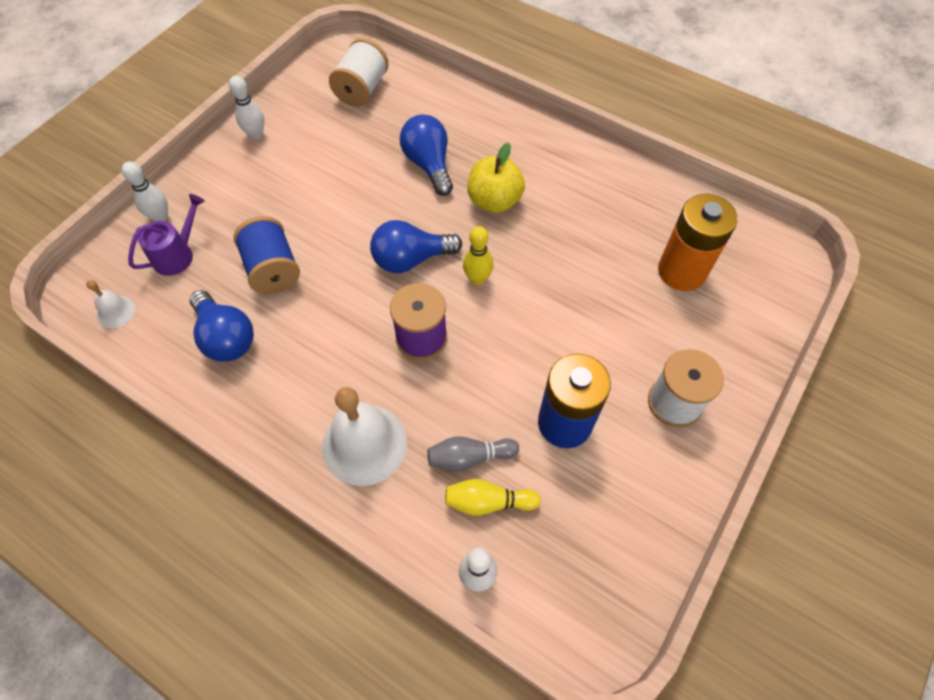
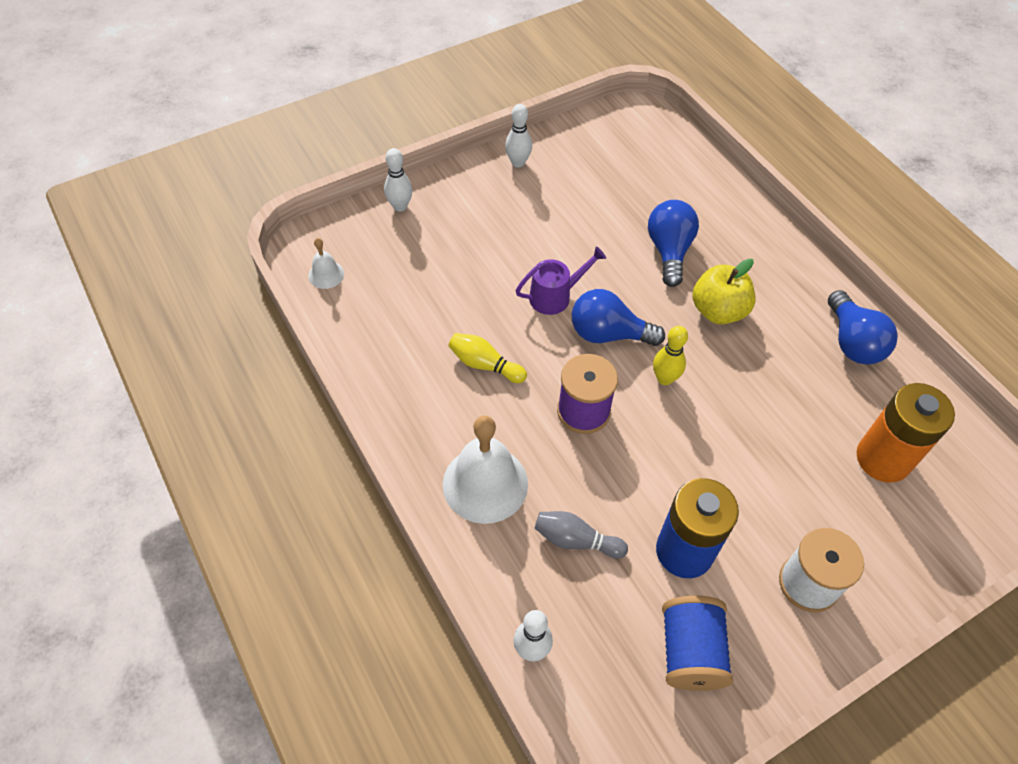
camera: 25 degrees right, 5 degrees down
purple watering can [128,194,205,276] -> purple watering can moved to [515,246,606,315]
blue light bulb [190,290,254,362] -> blue light bulb moved to [828,290,898,365]
blue spool [233,216,300,294] -> blue spool moved to [662,596,733,691]
white spool [329,38,389,107] -> none
yellow bowling pin [445,479,541,516] -> yellow bowling pin moved to [448,333,527,383]

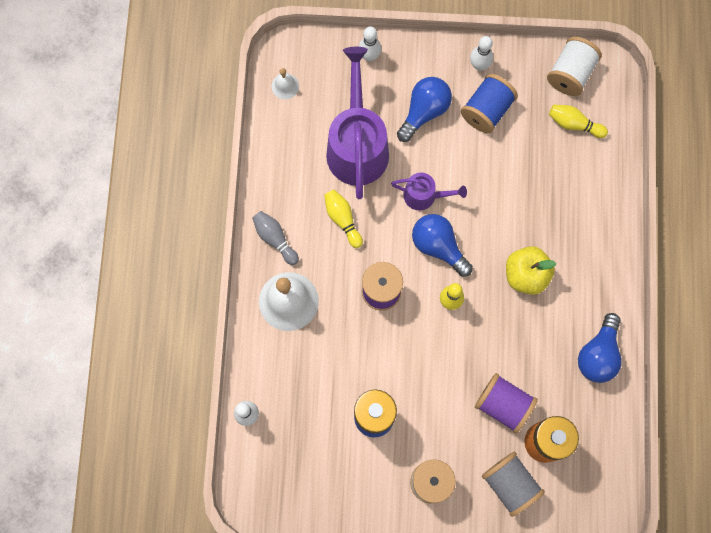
camera: 35 degrees right, 20 degrees up
grey bowling pin [534,511,628,559] -> grey bowling pin moved to [252,211,299,265]
blue light bulb [648,200,699,287] -> blue light bulb moved to [397,77,452,142]
blue spool [662,596,733,691] -> blue spool moved to [461,74,518,134]
none -> purple watering can [326,47,389,199]
none -> purple spool [475,373,538,433]
none -> grey spool [482,452,545,517]
none -> white spool [547,37,602,96]
none -> yellow bowling pin [549,105,608,138]

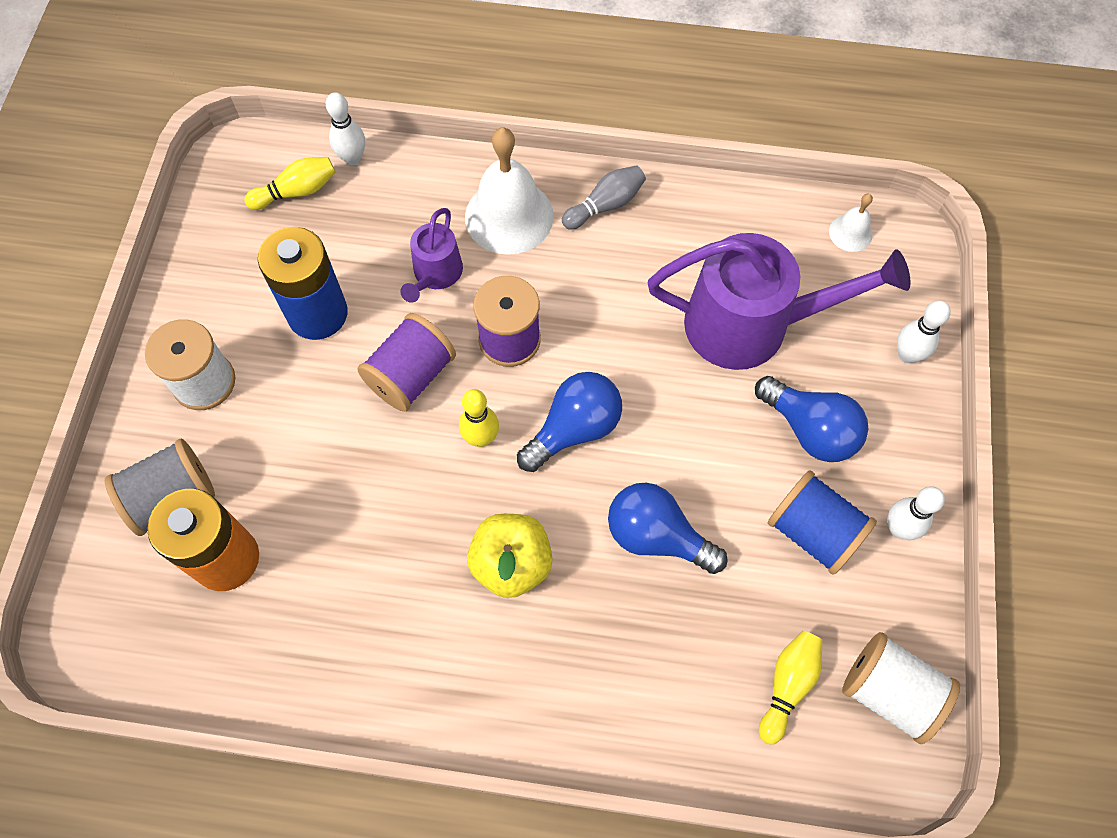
camera: 95 degrees right, 10 degrees down
yellow bowling pin [324,190,363,248] -> yellow bowling pin moved to [244,157,336,210]
purple watering can [391,172,467,210] -> purple watering can moved to [400,208,463,303]
purple spool [475,373,538,433] -> purple spool moved to [357,313,456,412]
blue light bulb [578,313,622,383] -> blue light bulb moved to [608,483,728,574]

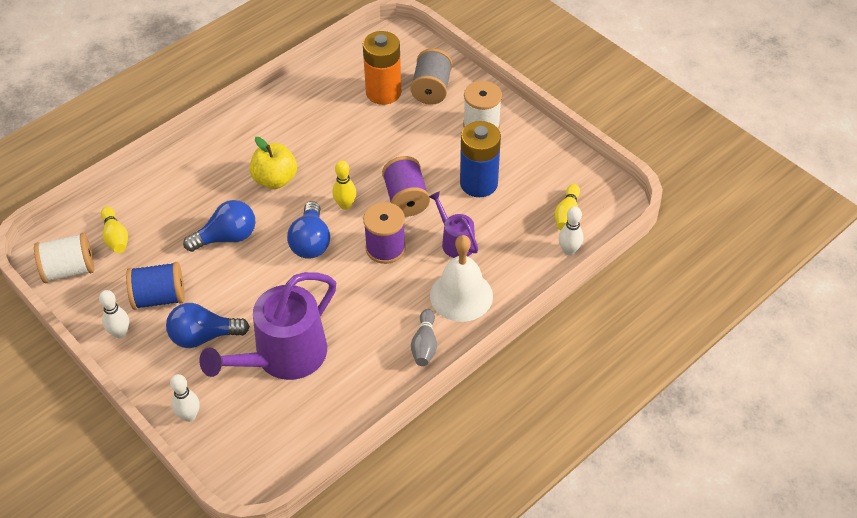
camera: 130 degrees right, 15 degrees down
white bell [829,194,873,252] -> none

